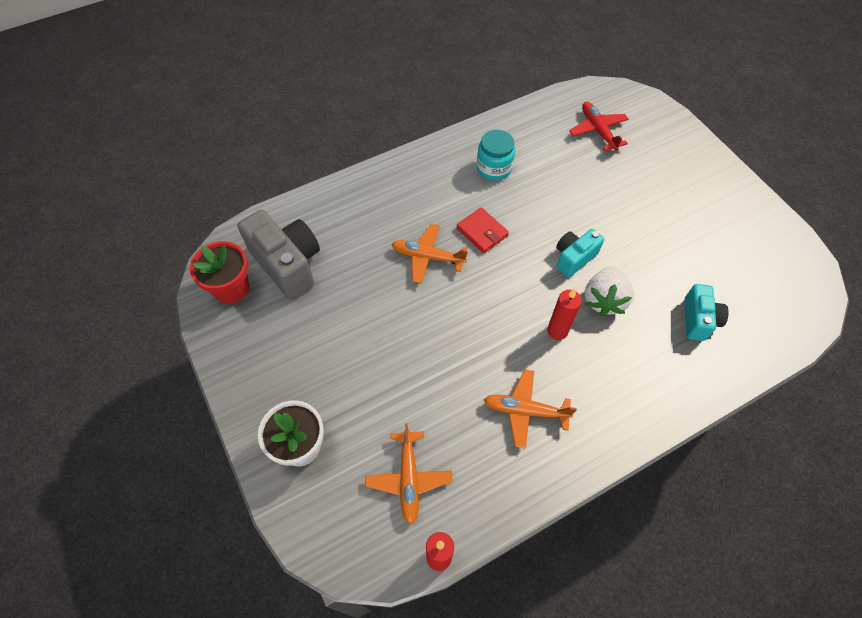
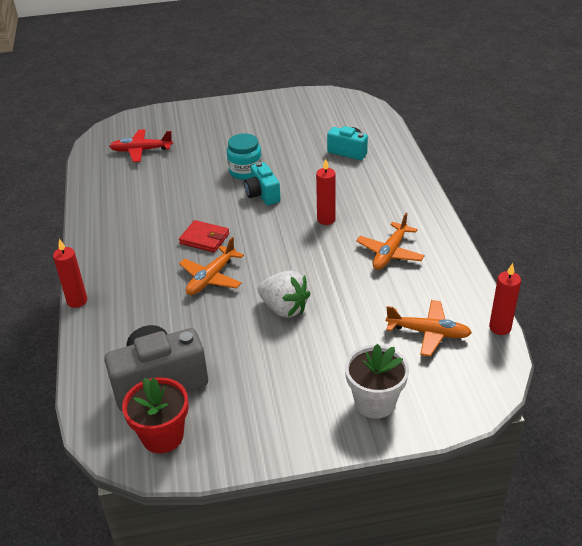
camera: 70 degrees left, 20 degrees down
red wallet [456,207,509,253] -> red wallet turned 45 degrees clockwise [179,220,229,253]
turquoise jar [477,130,515,181] -> turquoise jar moved to [227,133,262,180]
white strawberry [585,266,634,316] -> white strawberry moved to [258,270,310,318]
none -> red candle [53,239,87,308]

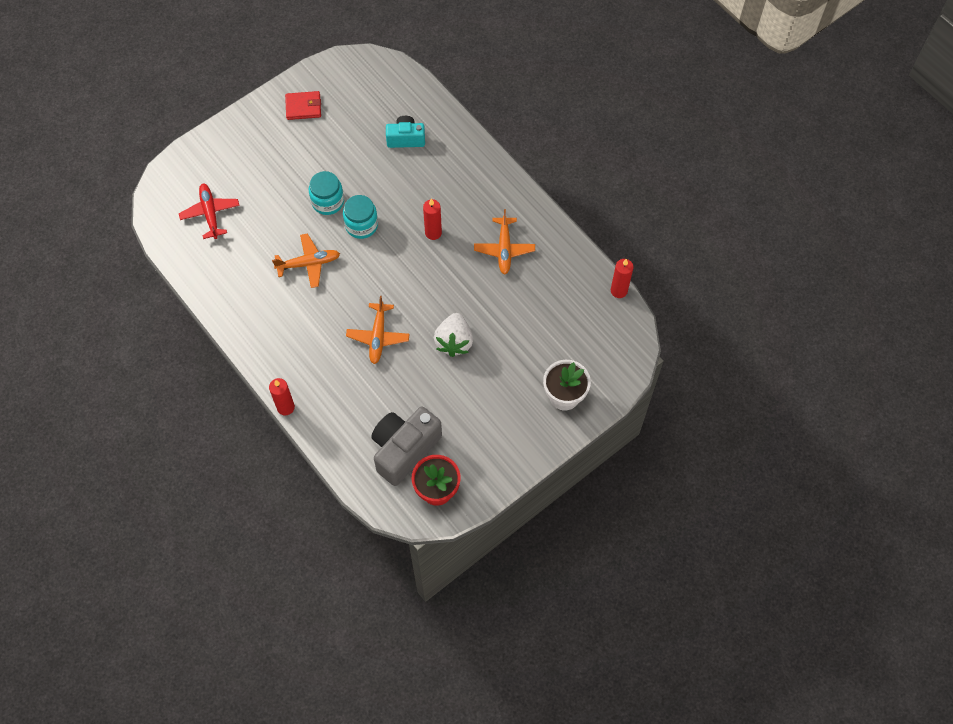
camera: 30 degrees left, 25 degrees up
red plane [109,129,173,162] -> red plane turned 105 degrees clockwise [179,184,240,239]
red wallet [179,220,229,253] -> red wallet moved to [285,91,321,120]
turquoise camera [244,162,280,205] -> turquoise jar [343,195,378,239]
white strawberry [258,270,310,318] -> white strawberry turned 90 degrees clockwise [434,313,473,357]
orange plane [386,300,472,357] -> orange plane moved to [272,233,340,288]

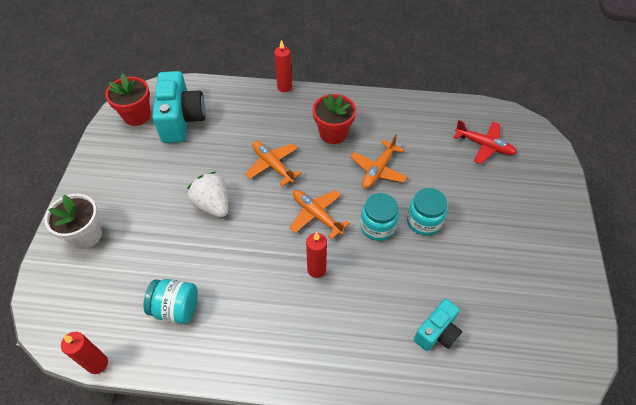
camera: 135 degrees right, 10 degrees down
red wallet [285,91,321,120] -> none
grey camera [371,406,442,486] -> turquoise camera [152,71,205,143]
orange plane [474,209,535,275] -> orange plane moved to [290,190,350,240]
none -> turquoise jar [143,279,198,324]
none -> red flower pot [313,94,356,144]

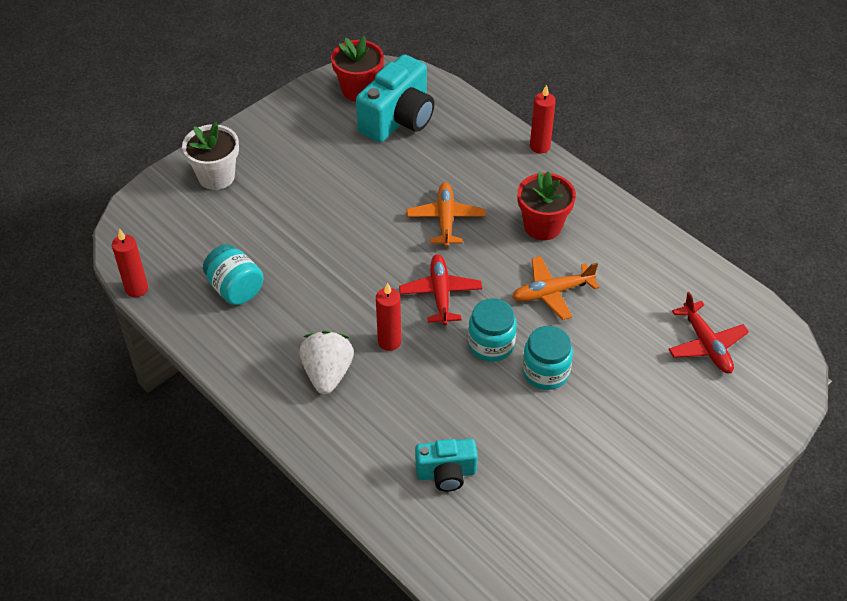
camera: 40 degrees right, 5 degrees down
white strawberry [187,172,228,217] -> white strawberry moved to [300,331,354,394]
orange plane [290,190,350,240] -> red plane [399,254,482,325]

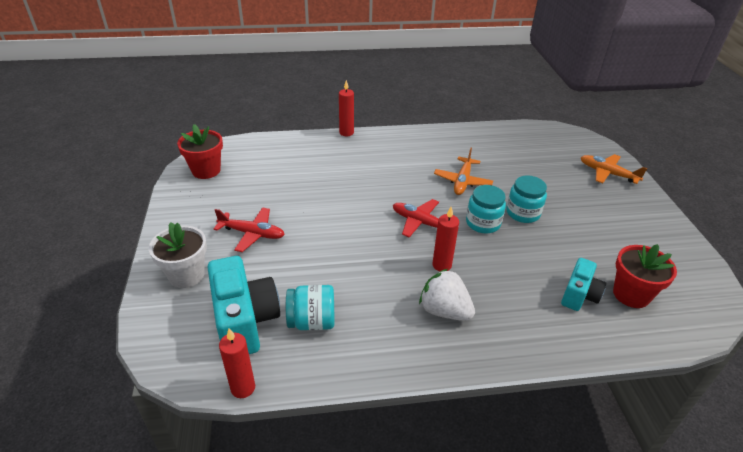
camera: 55 degrees left, 10 degrees down
turquoise camera [356,54,435,142] -> turquoise camera moved to [208,256,280,354]
orange plane [407,182,485,247] -> orange plane moved to [581,154,648,184]
red flower pot [517,171,576,240] -> red flower pot moved to [613,244,677,308]
red plane [668,292,749,373] -> red plane moved to [213,207,285,252]

